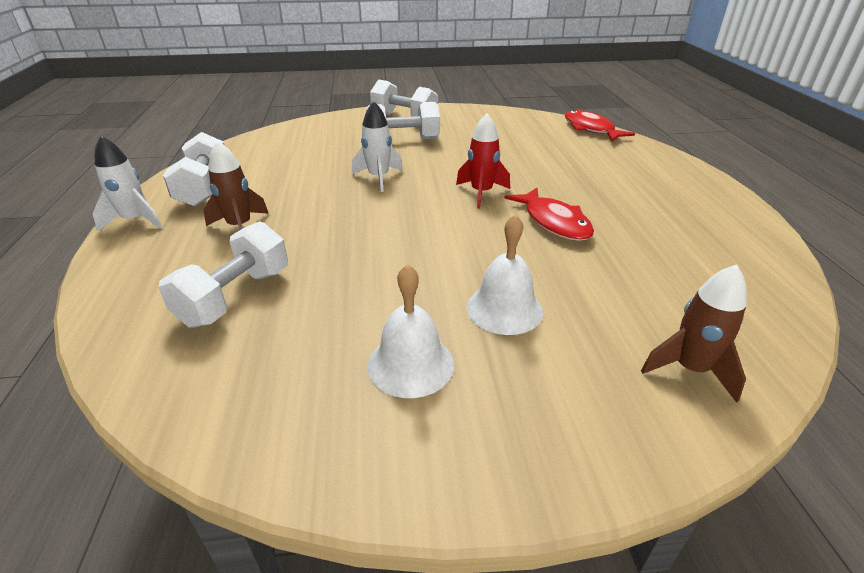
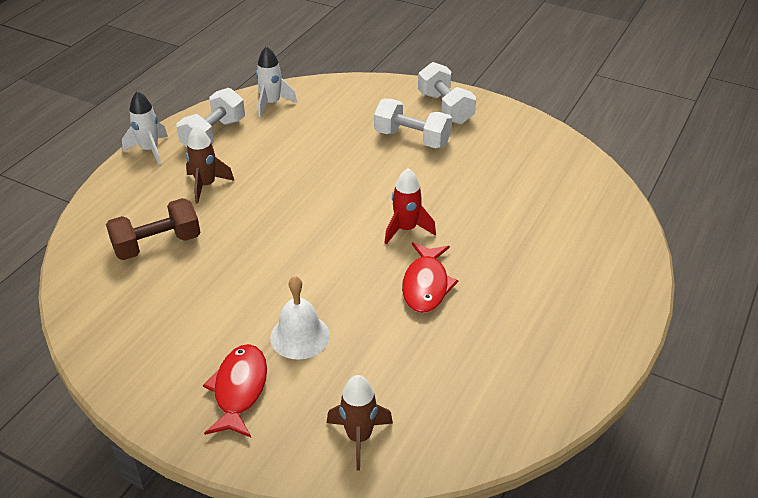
camera: 35 degrees right, 5 degrees up
white dumbbell [158,221,288,328] -> brown dumbbell [106,198,200,260]
white rocket [351,101,403,192] -> white rocket moved to [256,46,297,117]
white bell [368,264,454,398] -> none
red fish [565,110,635,142] -> red fish moved to [203,344,267,437]

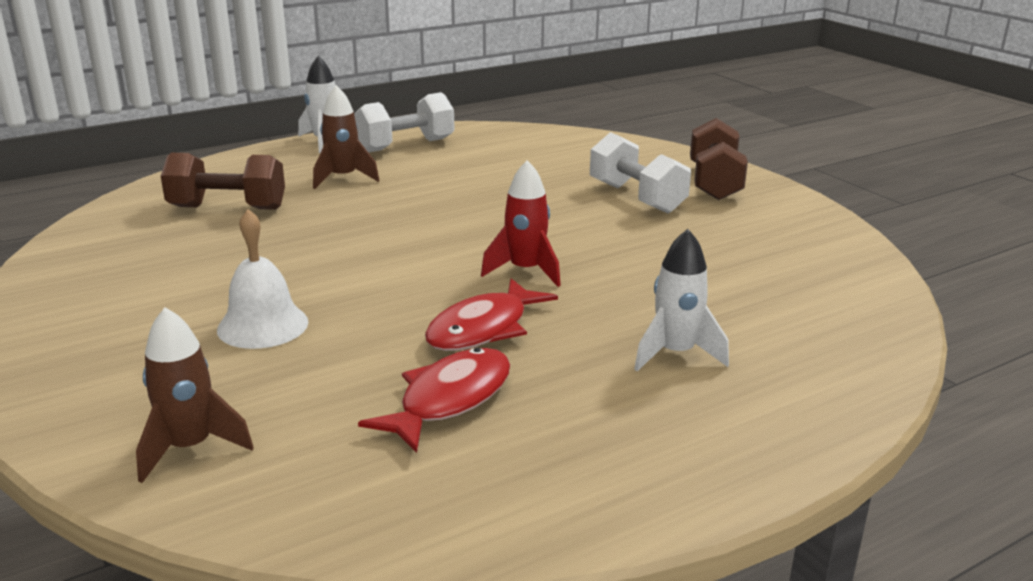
camera: 30 degrees right, 15 degrees down
red fish [203,344,267,437] -> red fish moved to [358,348,510,453]
white rocket [256,46,297,117] -> white rocket moved to [634,229,729,372]
white dumbbell [418,62,476,124] -> brown dumbbell [690,118,748,200]

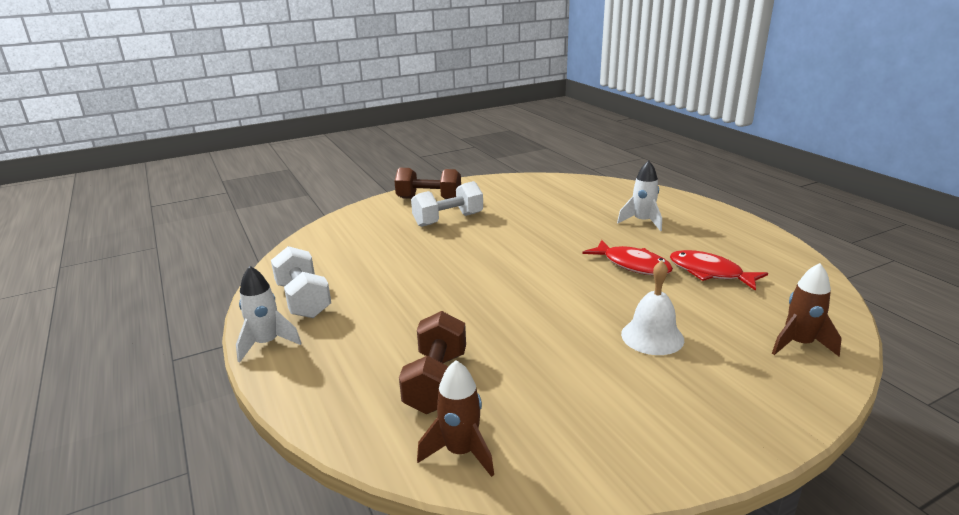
camera: 85 degrees left, 0 degrees up
brown rocket [313,85,380,189] -> brown rocket moved to [417,360,494,477]
red rocket [481,160,561,287] -> none

